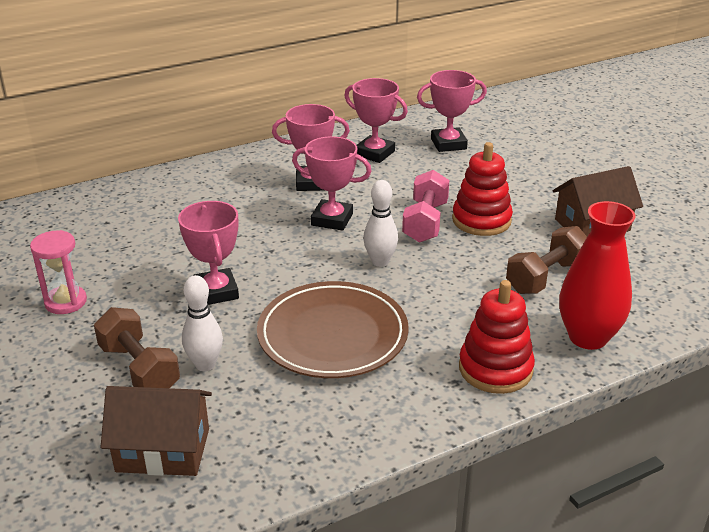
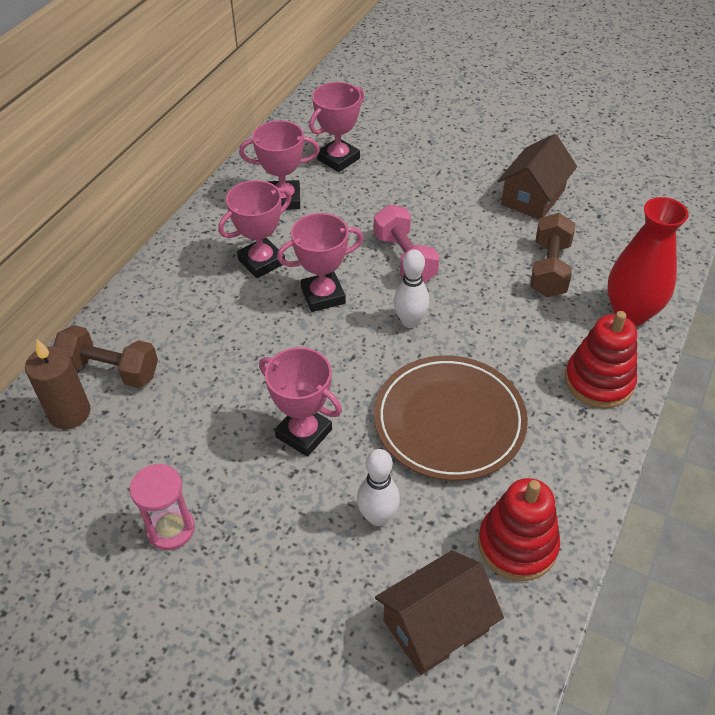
camera: 35 degrees left, 15 degrees up
brown dumbbell [94,307,180,388] -> brown dumbbell moved to [53,325,158,388]
red stacking toy [452,142,513,236] -> red stacking toy moved to [478,478,560,581]
none -> brown candle [25,340,90,429]

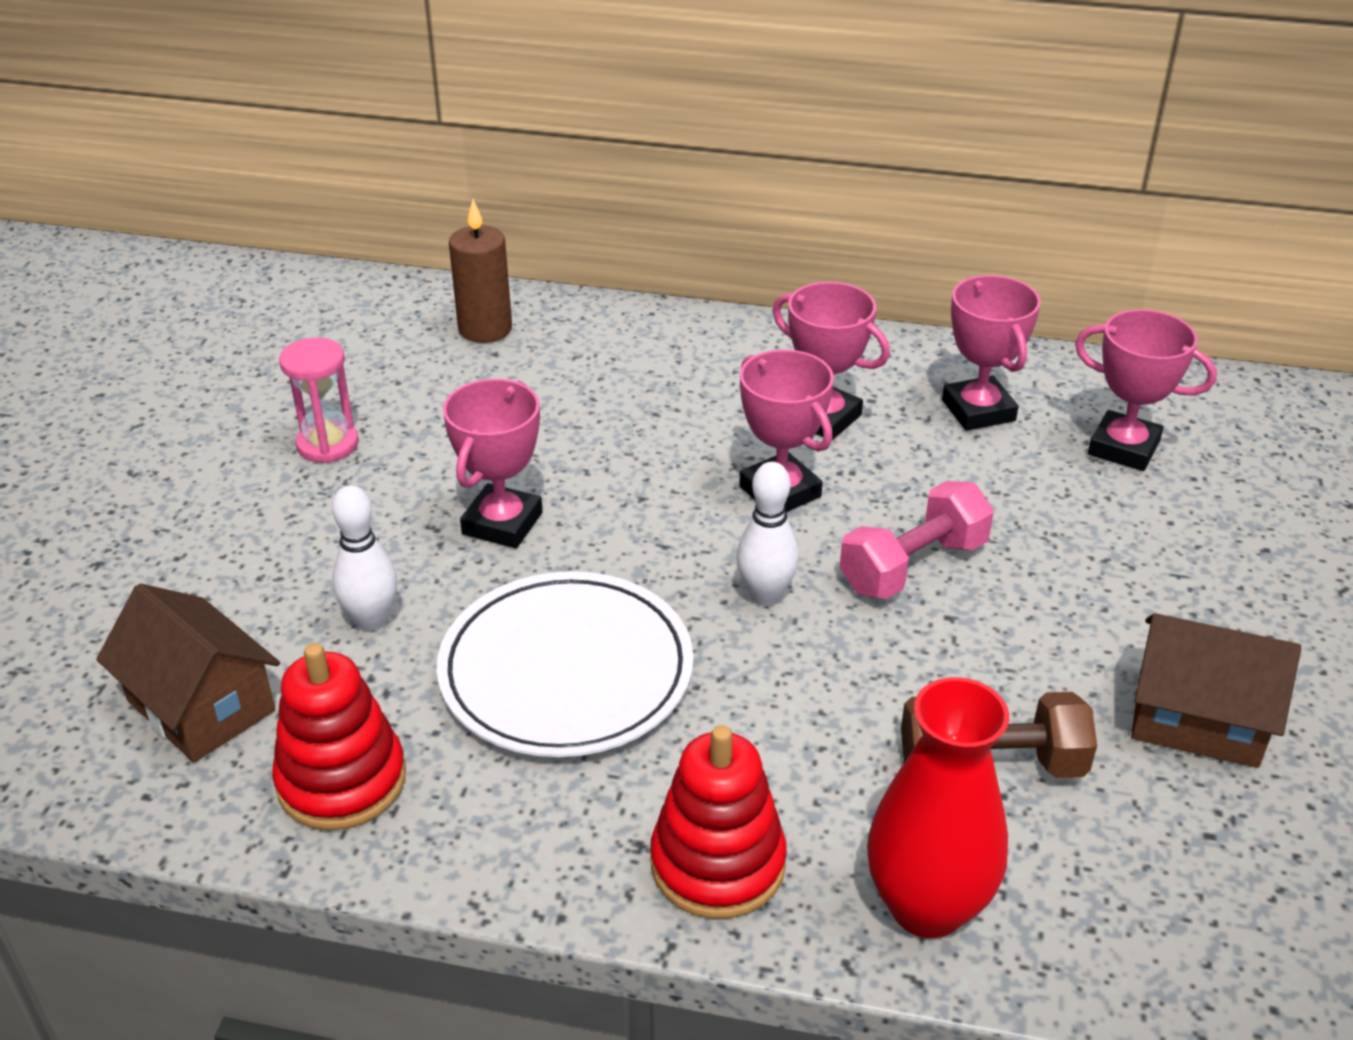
camera: 75 degrees right, 10 degrees down
brown dumbbell [53,325,158,388] -> none
brown plate [374,356,528,481] -> white plate [437,571,694,757]

